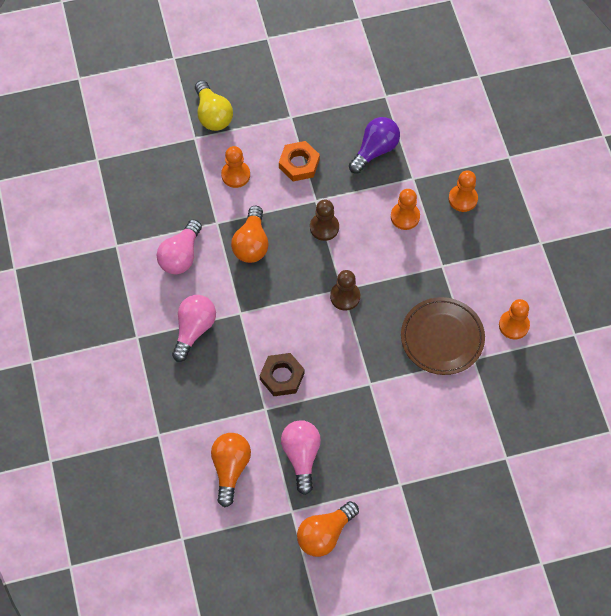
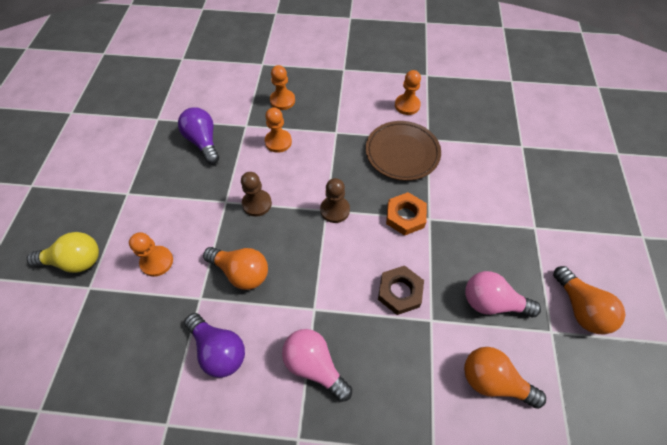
camera: 70 degrees left, 5 degrees down
pink light bulb [156,219,202,274] -> purple light bulb [184,313,245,378]
orange nut [279,141,320,181] -> orange nut moved to [386,192,427,236]

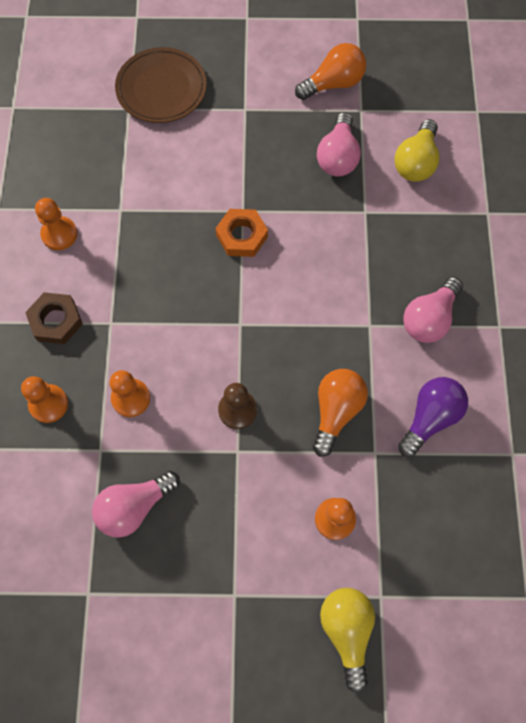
camera: 95 degrees left, 10 degrees up
purple light bulb [178,108,219,164] -> pink light bulb [92,471,180,538]
brown pawn [320,178,350,223] -> none
brown plate [366,121,441,181] -> brown plate moved to [115,47,207,123]
brown nut [378,266,424,315] -> brown nut moved to [25,292,83,344]
orange light bulb [464,347,546,409] -> yellow light bulb [394,119,439,182]

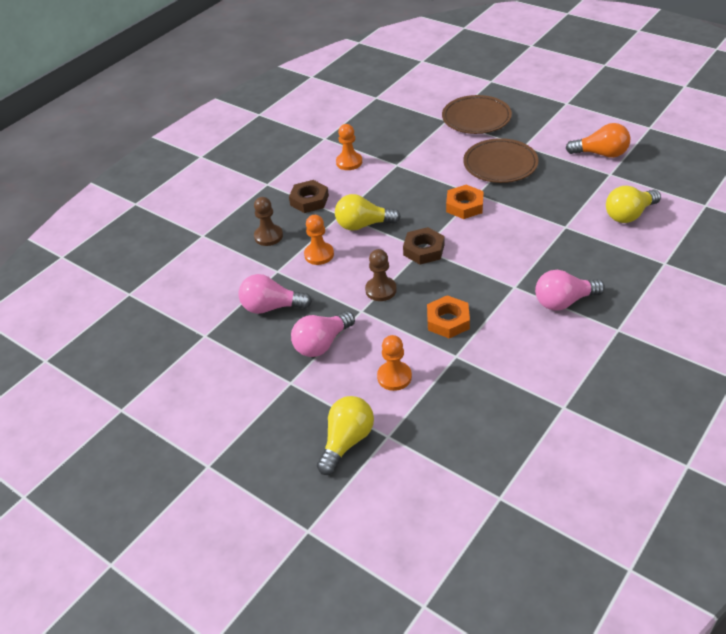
camera: 40 degrees right, 25 degrees down
orange pawn [21,376,68,423] -> brown pawn [254,197,283,246]
orange light bulb [313,369,368,457] -> orange nut [427,295,470,339]
pink light bulb [317,112,361,177] -> pink light bulb moved to [291,311,355,357]
purple light bulb [398,377,468,457] -> none
none -> yellow light bulb [335,194,401,231]
none -> brown nut [403,227,444,265]
none -> brown plate [463,138,539,183]

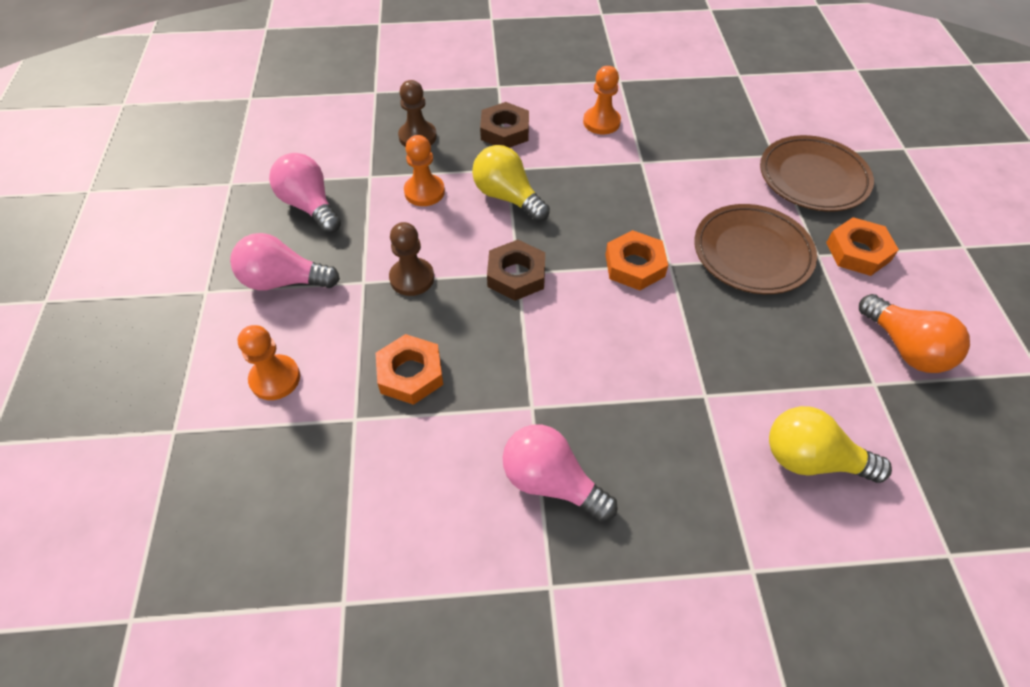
camera: 45 degrees right, 10 degrees up
yellow light bulb [317,396,374,475] -> none
none -> orange nut [826,217,899,276]

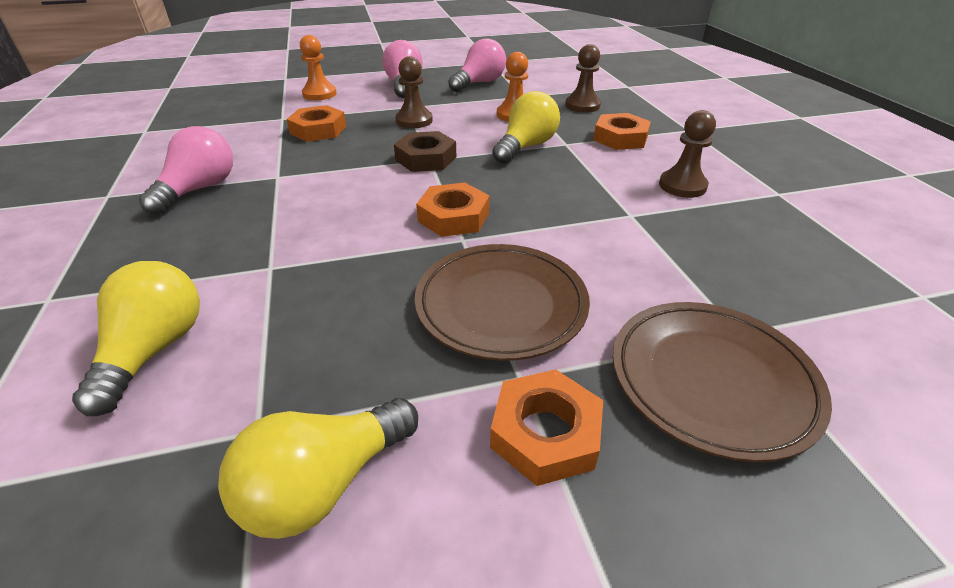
camera: 80 degrees right, 15 degrees down
brown nut [480,102,529,148] -> orange nut [593,113,651,150]
orange pawn [583,66,621,134] -> brown pawn [659,110,716,198]
orange light bulb [859,294,970,373] -> yellow light bulb [218,398,418,539]

